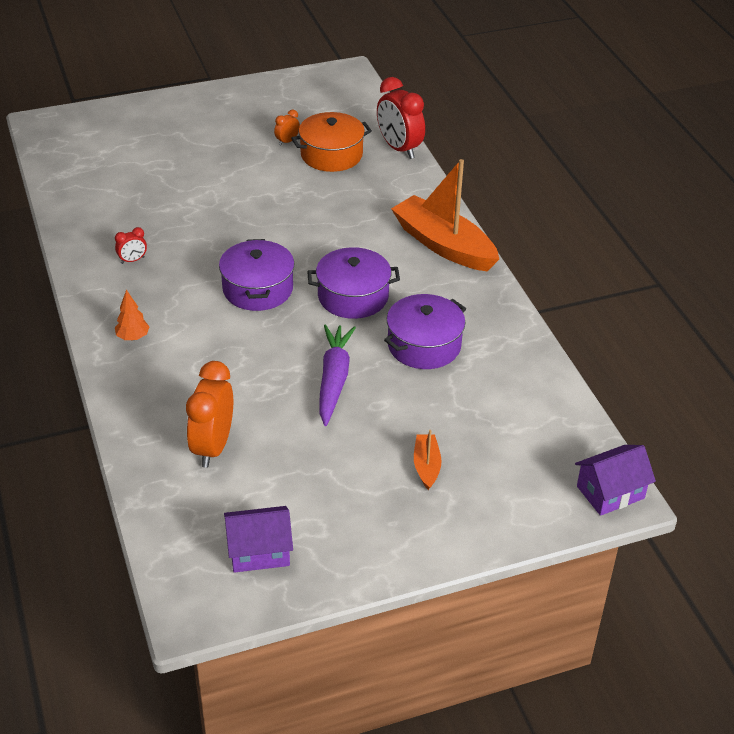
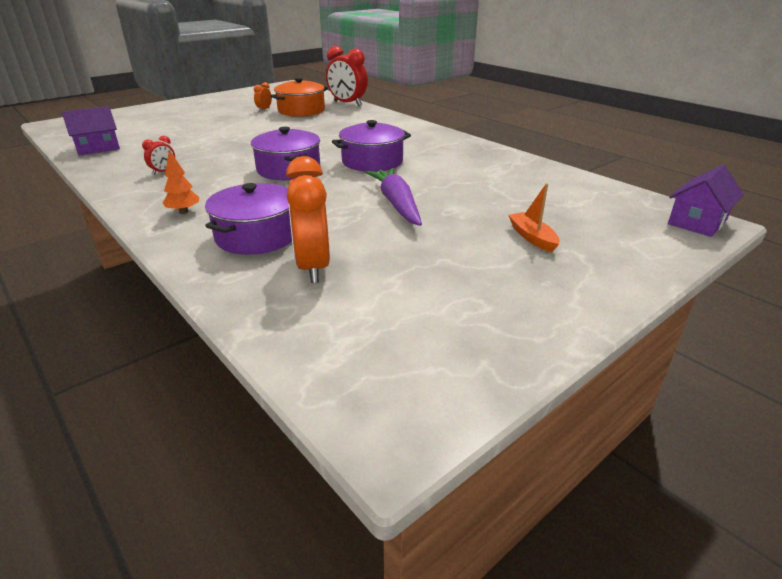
camera: 20 degrees left, 10 degrees down
purple house [224,506,293,573] -> purple house moved to [62,106,120,155]
purple pot [384,294,466,369] -> purple pot moved to [205,183,292,255]
orange boat [391,159,499,271] -> none

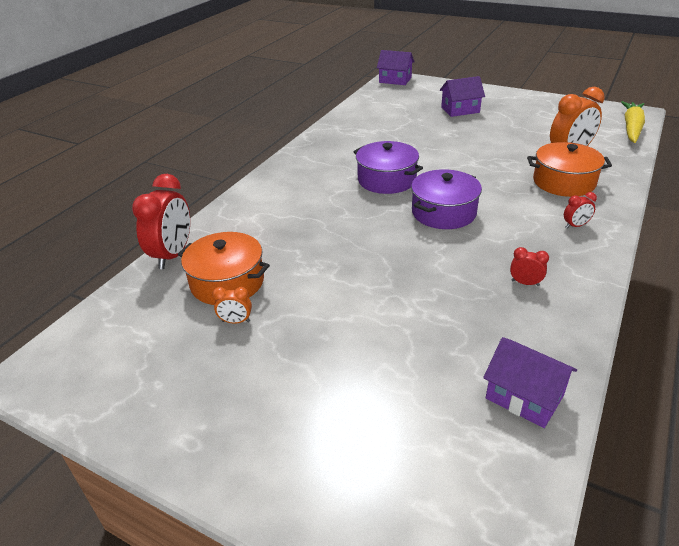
camera: 110 degrees left, 5 degrees up
orange tree [163,150,199,214] -> red clock [564,192,597,228]
purple pot [205,183,292,255] -> orange pot [527,142,612,197]
purple carrot [365,168,422,226] -> none
orange boat [508,183,560,252] -> purple house [440,76,485,117]
none -> yellow carrot [621,101,645,143]

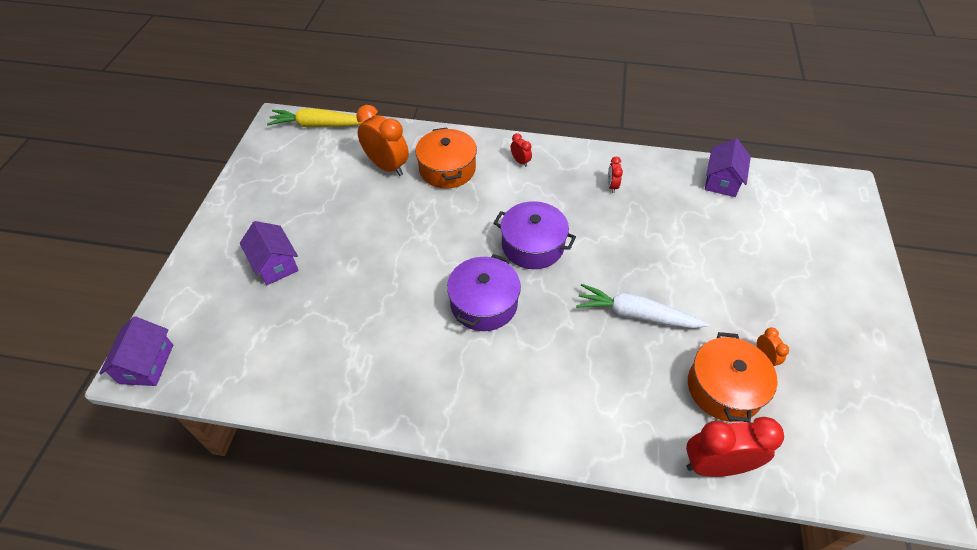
camera: 110 degrees left, 15 degrees up
none -> white carrot [576,284,709,328]

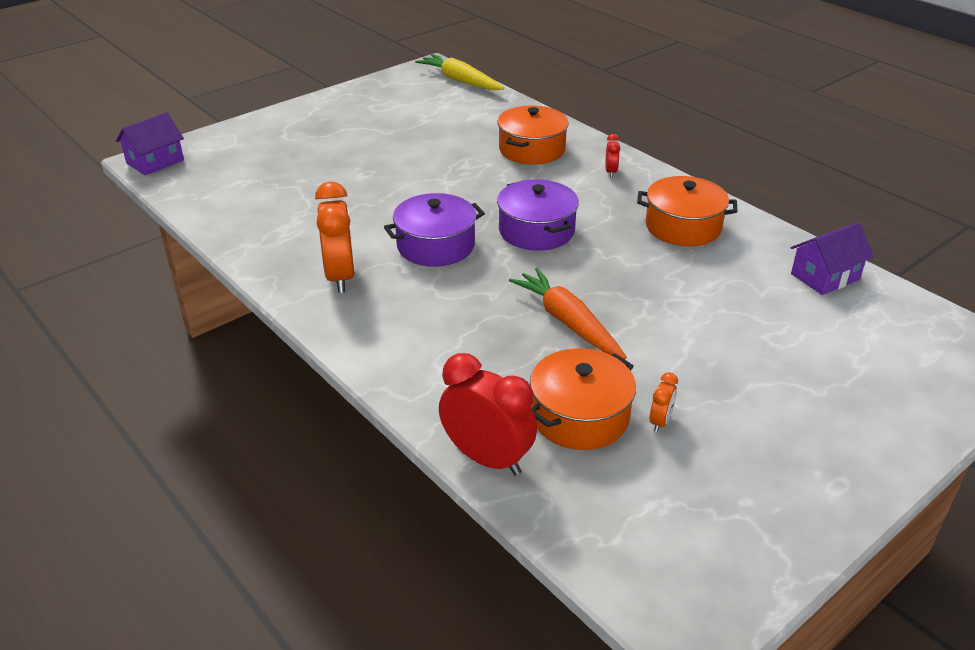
camera: 40 degrees right, 15 degrees down
purple house [240,221,299,285] -> none
orange clock [356,105,409,176] -> orange clock moved to [315,181,355,293]
white carrot [576,284,709,328] -> orange carrot [509,268,627,359]
red clock [608,157,623,193] -> orange pot [637,176,737,246]

